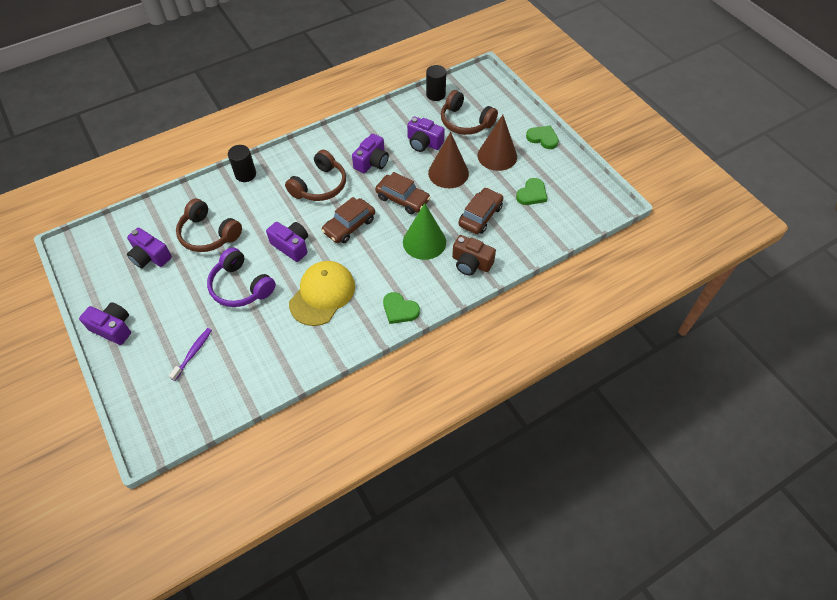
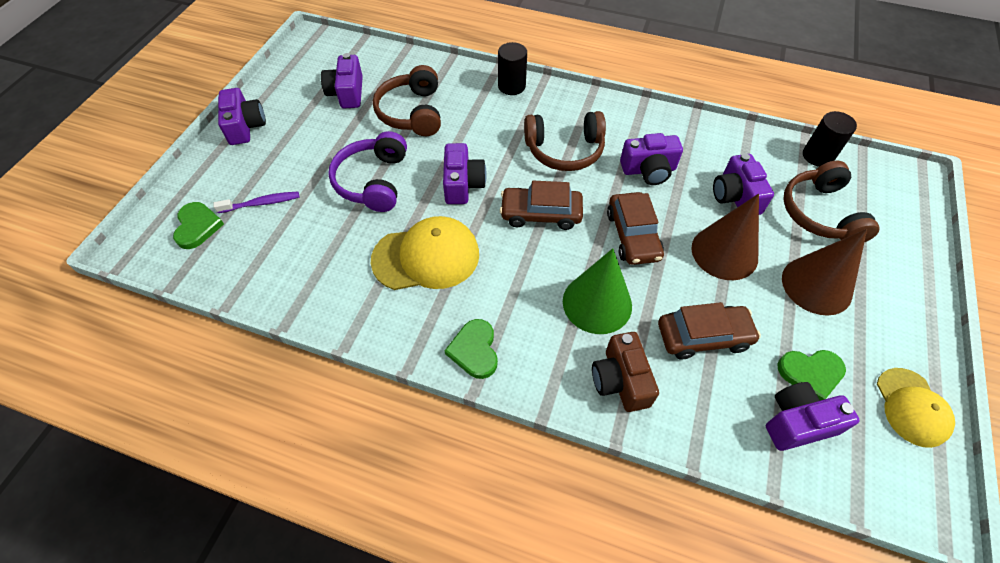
camera: 50 degrees right, 0 degrees up
green heart [526,126,559,149] -> green heart moved to [173,202,224,249]
none -> purple camera [766,382,860,451]
none -> yellow cap [877,368,955,448]

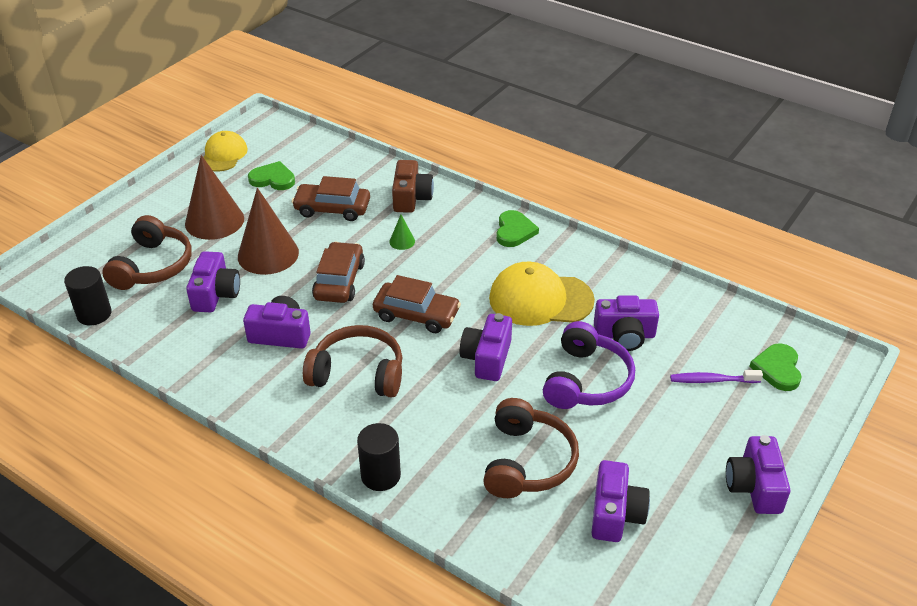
camera: 165 degrees left, 15 degrees down
green cone [563,248,632,334] -> green cone [389,215,415,250], size x0.43
purple camera [766,382,860,451] -> purple camera moved to [594,295,659,351]

